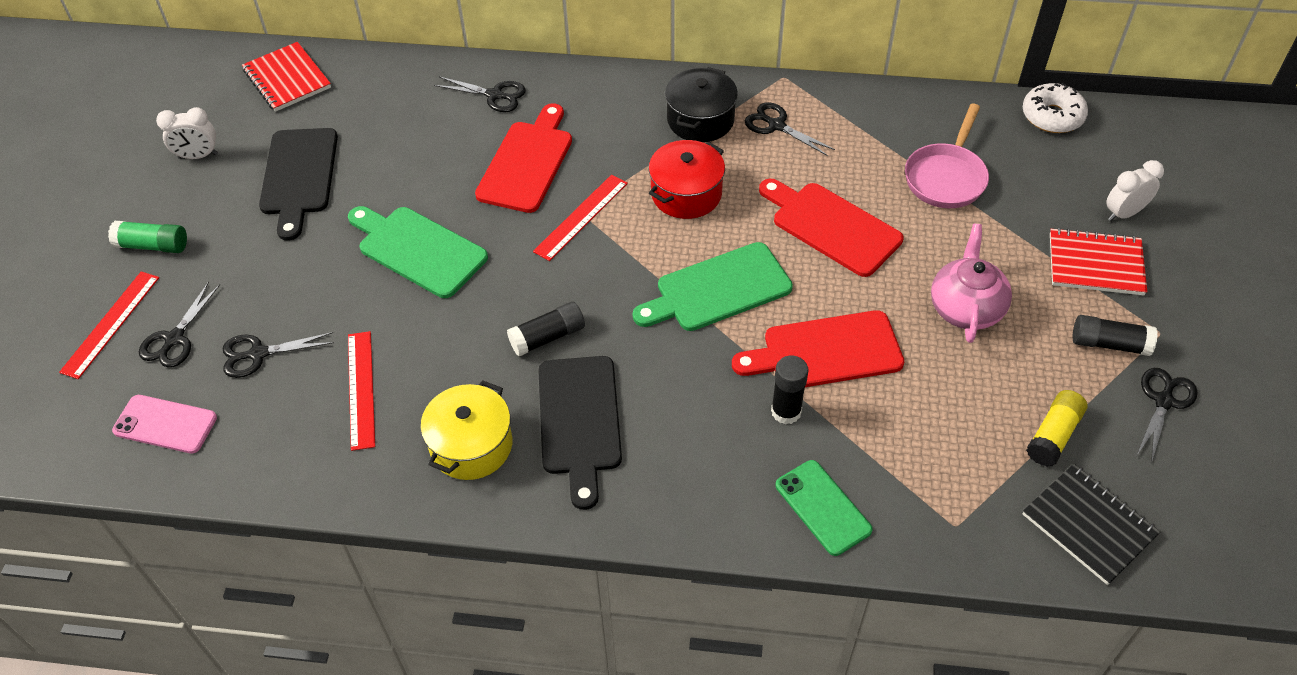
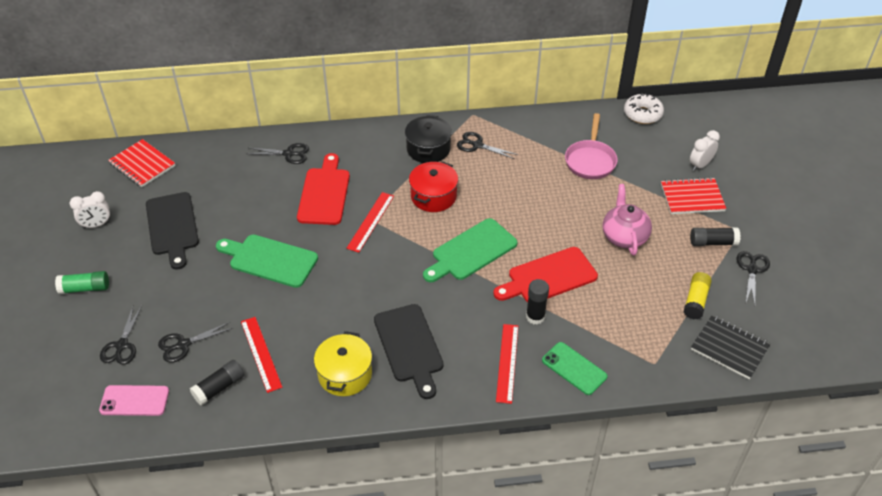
camera: 15 degrees left, 5 degrees down
red ruler [59,271,159,379] -> red ruler moved to [496,324,518,404]
black glue stick [507,302,585,356] -> black glue stick moved to [190,360,244,405]
red cutting board [759,179,903,277] -> none

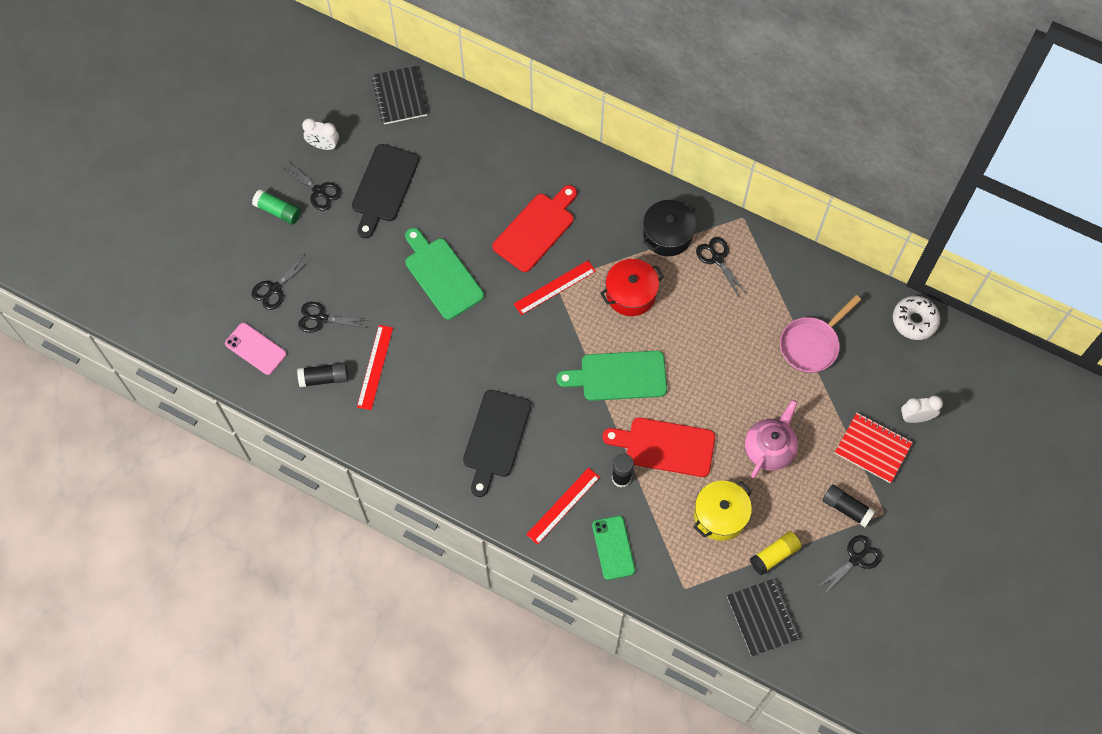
camera: 35 degrees right, 20 degrees up
red notebook [108,139,175,187] -> black notebook [372,66,428,124]
black scissors [247,143,309,164] -> black scissors moved to [282,162,342,211]
yellow pot [314,331,372,396] -> yellow pot moved to [694,481,752,541]

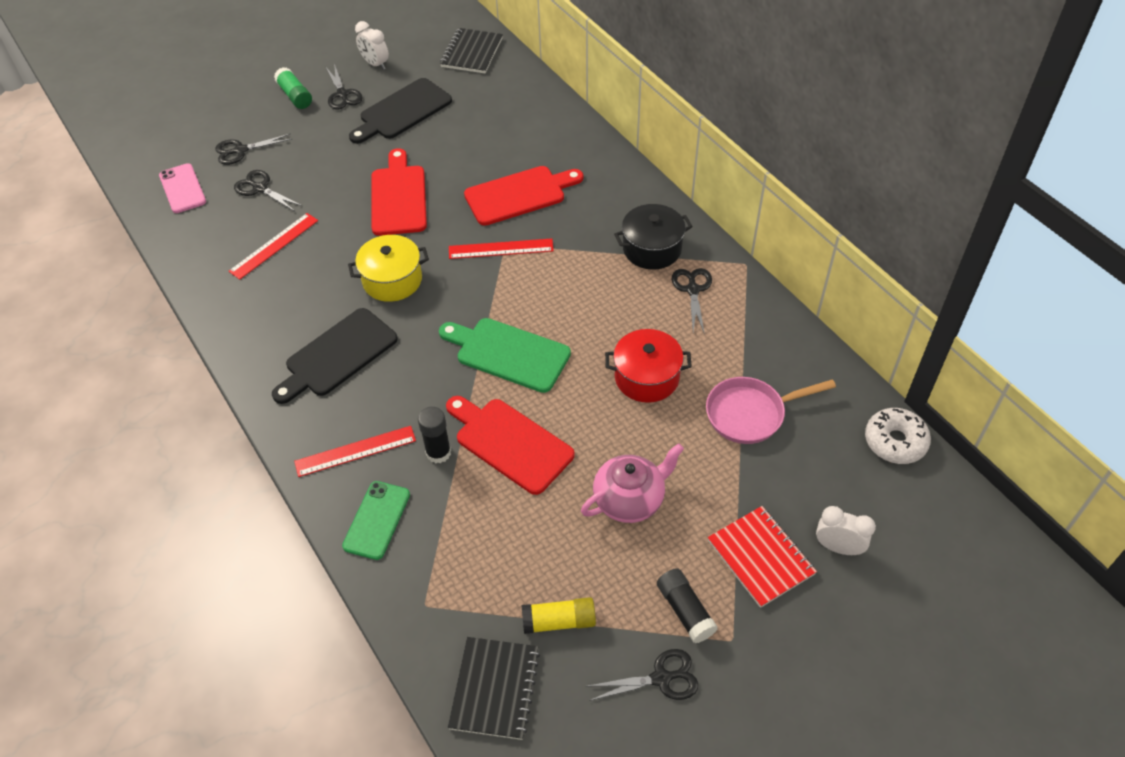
camera: 30 degrees right, 15 degrees down
black glue stick [297,362,348,387] -> none
green cutting board [405,228,484,320] -> red cutting board [371,148,427,236]
red pot [600,259,664,316] -> red pot moved to [605,329,692,403]
yellow pot [694,481,752,541] -> yellow pot moved to [348,235,429,302]

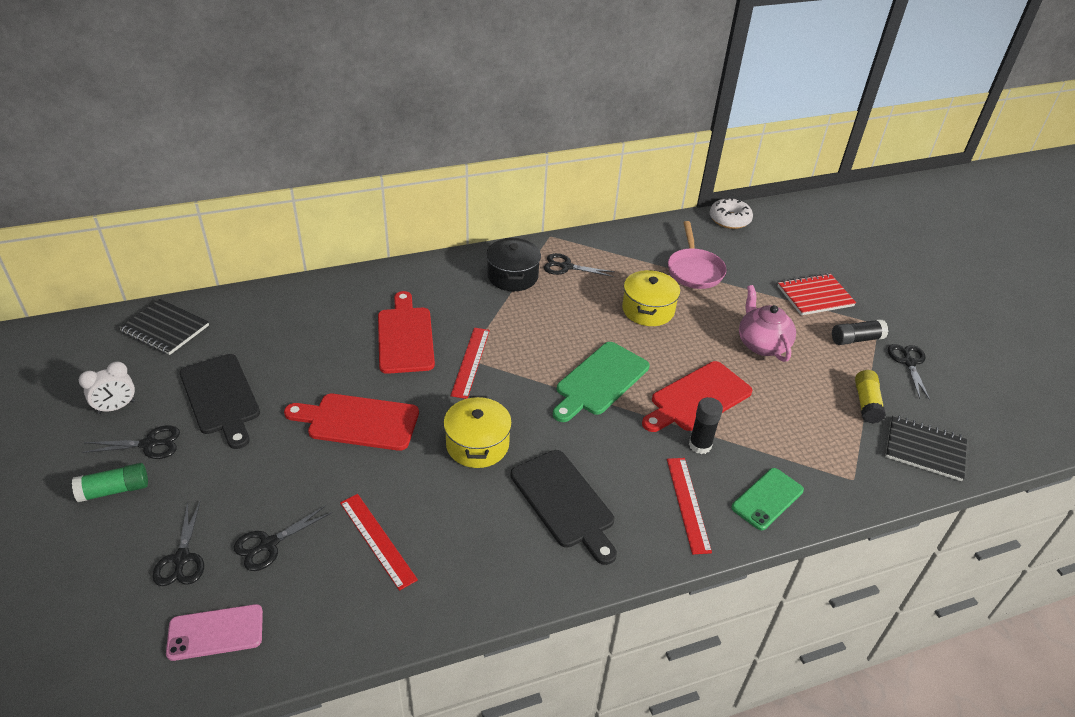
camera: 80 degrees left, 10 degrees down
green phone [342,481,410,560] -> green phone turned 75 degrees counterclockwise [731,468,804,530]
red pot [605,329,692,403] -> yellow pot [622,270,680,326]
white clock [816,506,876,555] -> none

